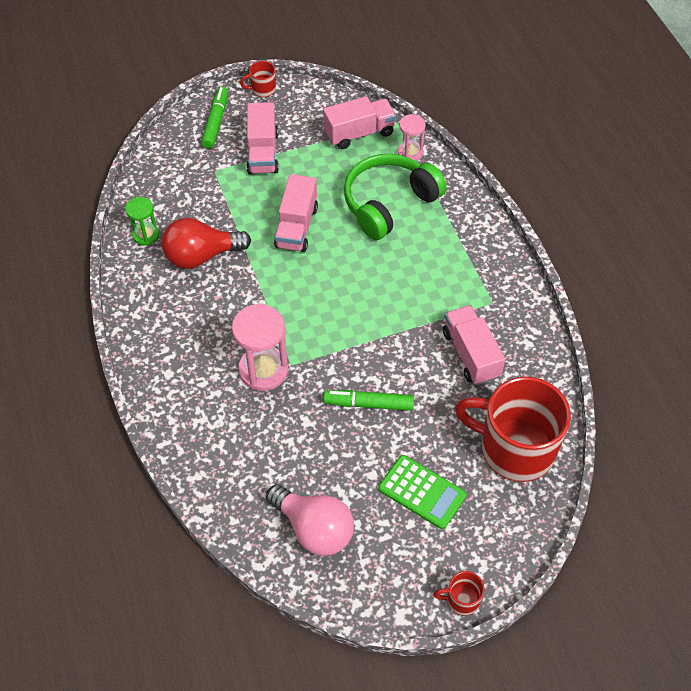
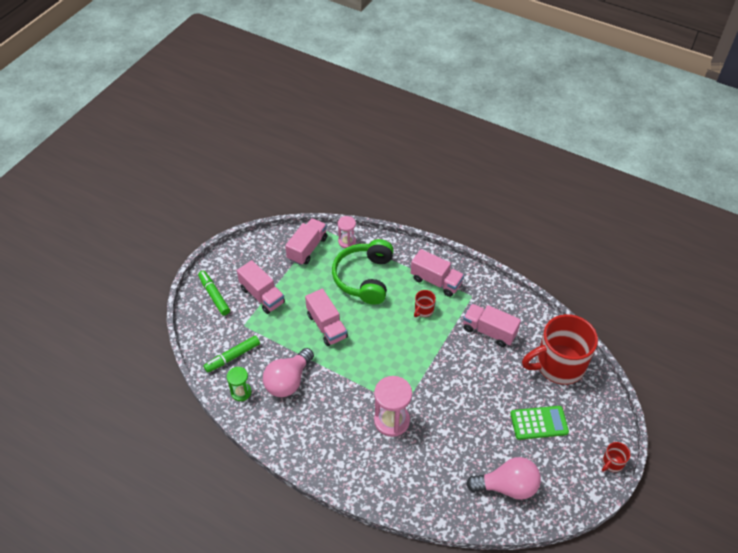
camera: 40 degrees left, 5 degrees down
red light bulb [162,218,251,269] -> pink light bulb [263,348,314,397]
red mug [240,61,276,97] -> red mug moved to [414,290,436,317]
green marker [324,390,414,411] -> green marker moved to [203,335,260,373]
none -> pink truck [411,249,464,297]

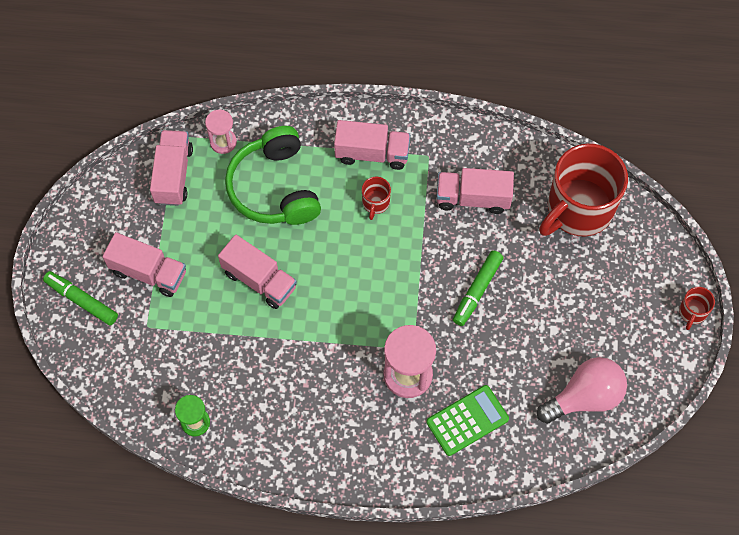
camera: 25 degrees left, 15 degrees up
green marker [203,335,260,373] -> green marker moved to [453,250,503,326]
pink light bulb [263,348,314,397] -> none
green calculator [510,406,569,440] -> green calculator moved to [426,385,509,456]

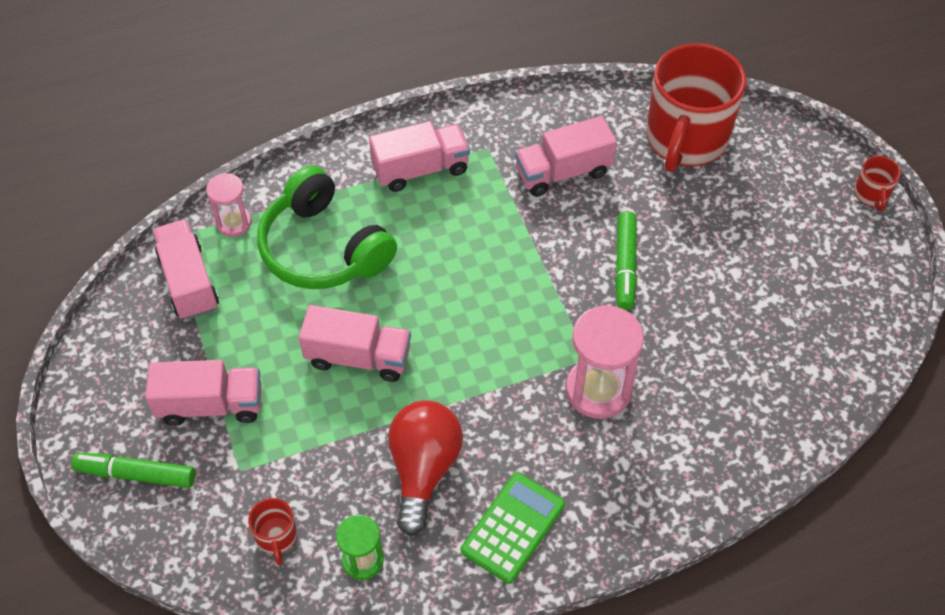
camera: 25 degrees left, 10 degrees down
red mug [362,177,391,220] -> red mug moved to [248,498,297,565]
green calculator [426,385,509,456] -> green calculator moved to [461,472,565,584]
pink light bulb [537,357,627,424] -> none
none -> red light bulb [388,400,463,536]

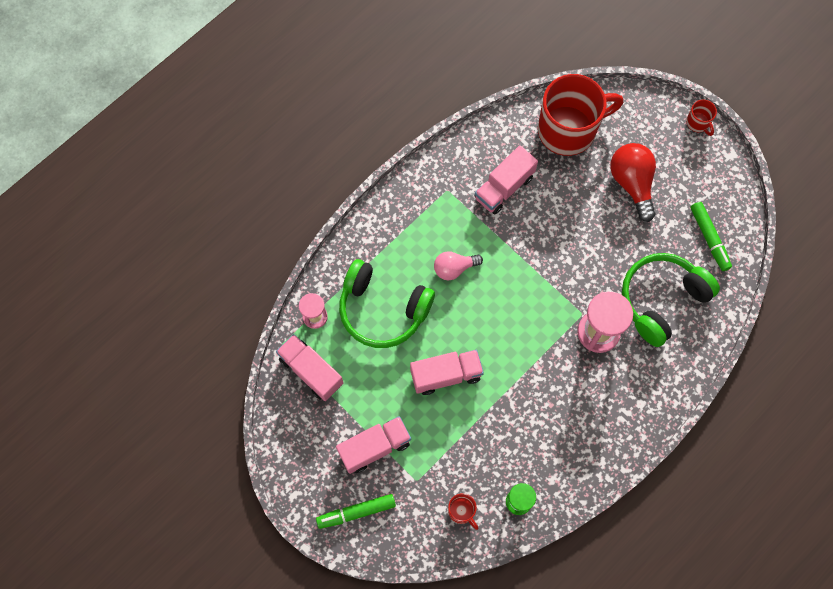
camera: 25 degrees left, 15 degrees up
pink truck [369,121,470,192] -> none
red light bulb [388,400,463,536] -> red light bulb moved to [610,143,656,222]
green calculator [461,472,565,584] -> none
green marker [615,211,637,310] -> green marker moved to [690,202,732,271]
red mug [646,43,747,172] -> red mug turned 105 degrees counterclockwise [538,74,623,156]
none -> pink light bulb [434,251,483,280]
none -> green headphones [622,253,720,347]

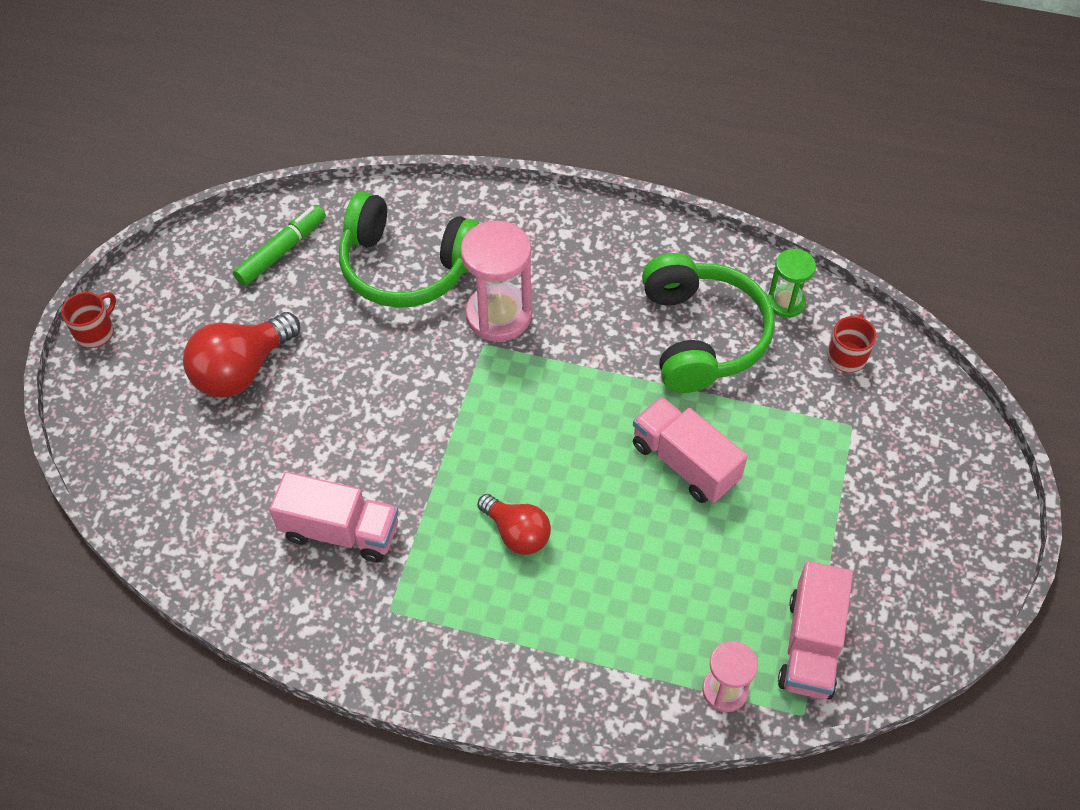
camera: 120 degrees left, 15 degrees down
green marker [316,494,396,529] -> none
pink truck [336,416,411,474] -> none
green headphones [339,259,435,348] -> green headphones moved to [642,253,775,393]
pink light bulb [434,251,483,280] -> red light bulb [477,494,551,555]
red mug [538,74,623,156] -> none

